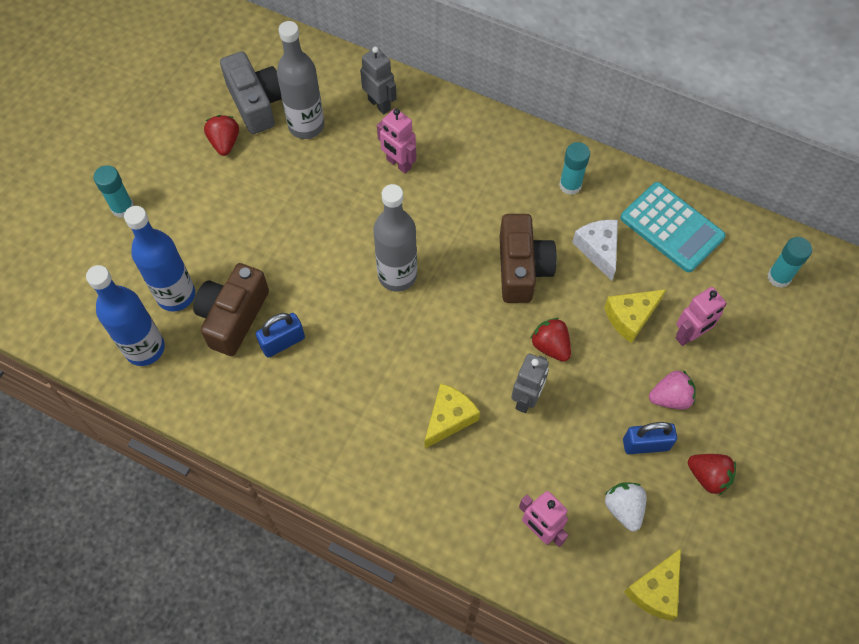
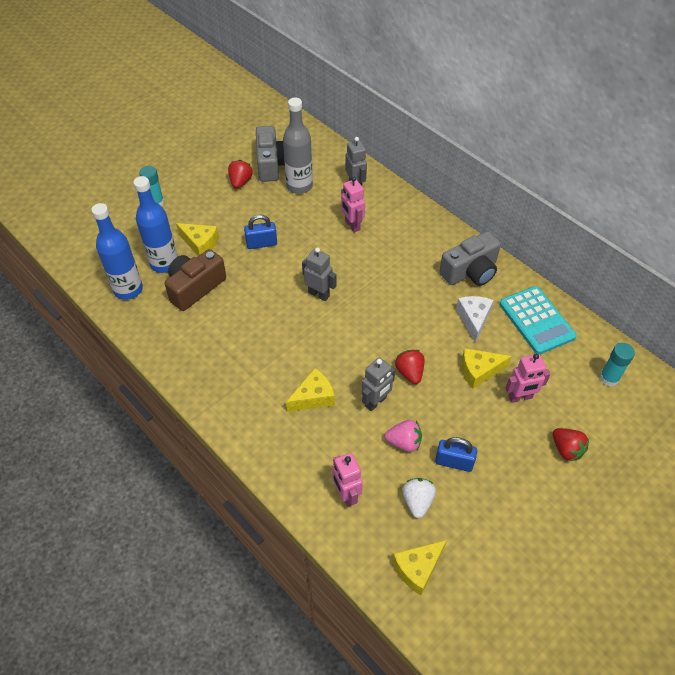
camera: 20 degrees right, 10 degrees down
blue padlock [256,313,305,358] -> blue padlock moved to [244,215,277,249]
grey bottle [373,184,417,292] -> grey robot [302,247,337,301]
brown camera [500,214,557,303] -> none
turquoise glue stick [559,142,590,195] -> grey camera [439,231,501,286]
pink strawberry [649,370,696,410] -> pink strawberry moved to [385,420,422,452]
red strawberry [688,454,736,495] -> red strawberry moved to [553,428,589,462]
none -> yellow cheese [176,223,219,256]

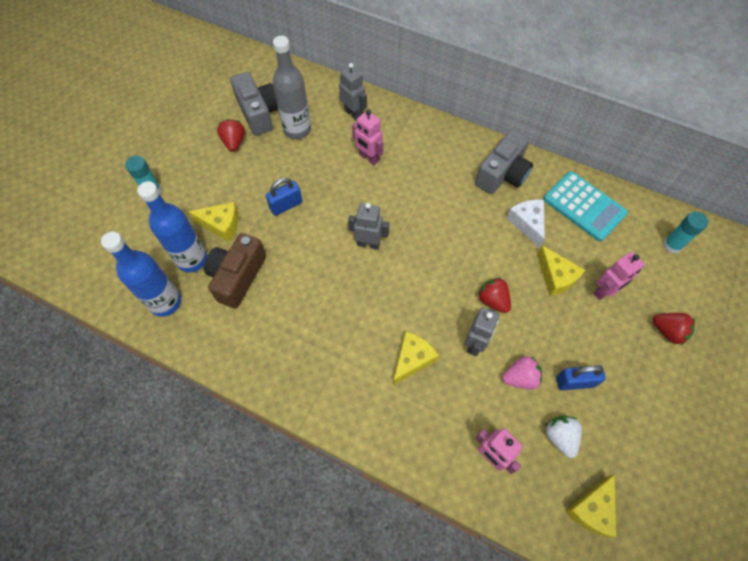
camera: 20 degrees left, 10 degrees up
yellow cheese [462,348,512,389] -> yellow cheese turned 90 degrees counterclockwise [537,245,585,296]

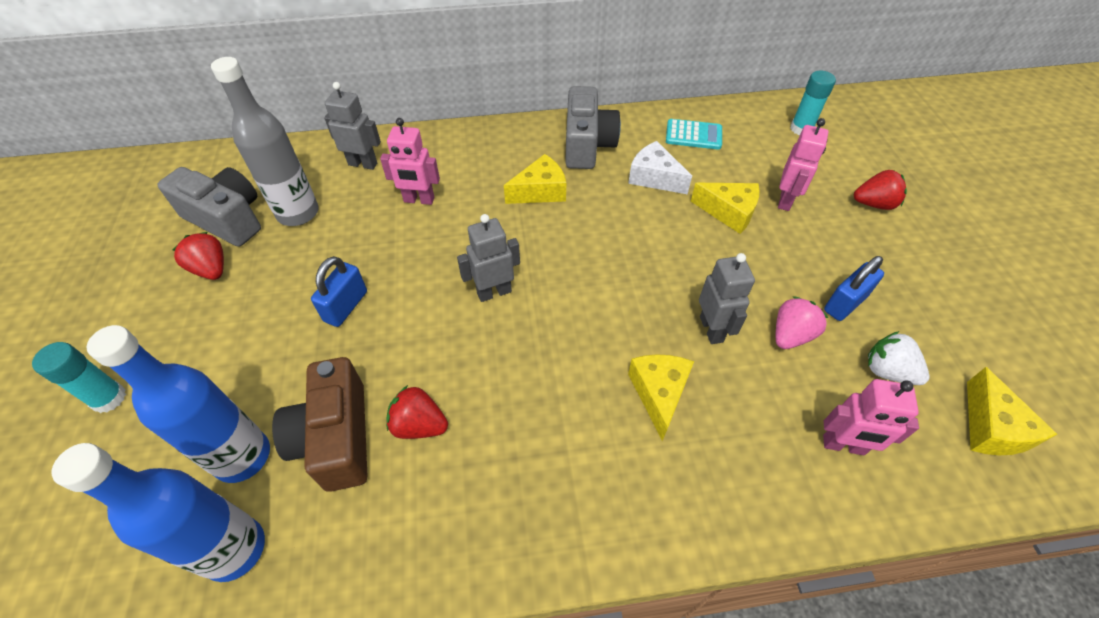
camera: 35 degrees left, 10 degrees down
yellow cheese [189,202,239,242] -> yellow cheese moved to [504,154,566,204]
red strawberry [478,277,511,313] -> red strawberry moved to [386,385,448,439]
turquoise calculator [543,171,628,241] -> turquoise calculator [666,119,722,150], size x0.61

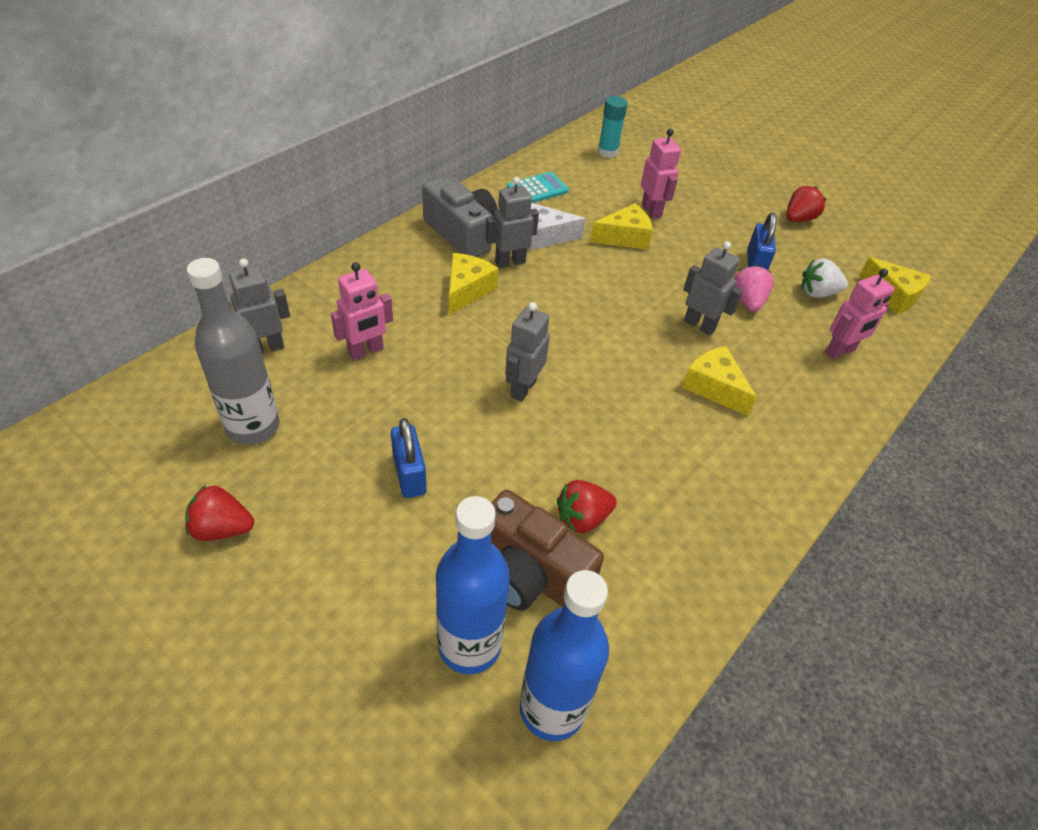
camera: 45 degrees left, 5 degrees down
turquoise glue stick [32,342,126,413] -> none
grey camera [157,167,261,247] -> none
red strawberry [854,170,907,210] -> red strawberry moved to [786,186,827,222]
none -> grey robot [486,177,539,268]

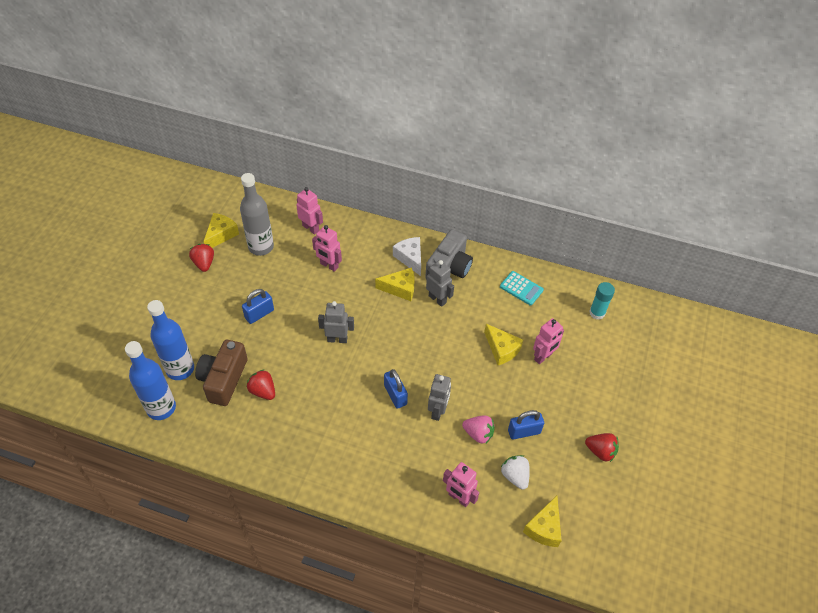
camera: 70 degrees right, 5 degrees up
grey robot [228,258,290,354] -> pink robot [296,187,323,235]
white cheese [529,203,586,250] -> white cheese moved to [393,237,421,276]
yellow cheese [682,346,757,416] -> yellow cheese moved to [204,213,239,248]
pink strawberry [734,265,774,312] -> pink strawberry turned 45 degrees clockwise [462,415,495,443]
none -> blue padlock [384,369,408,409]

